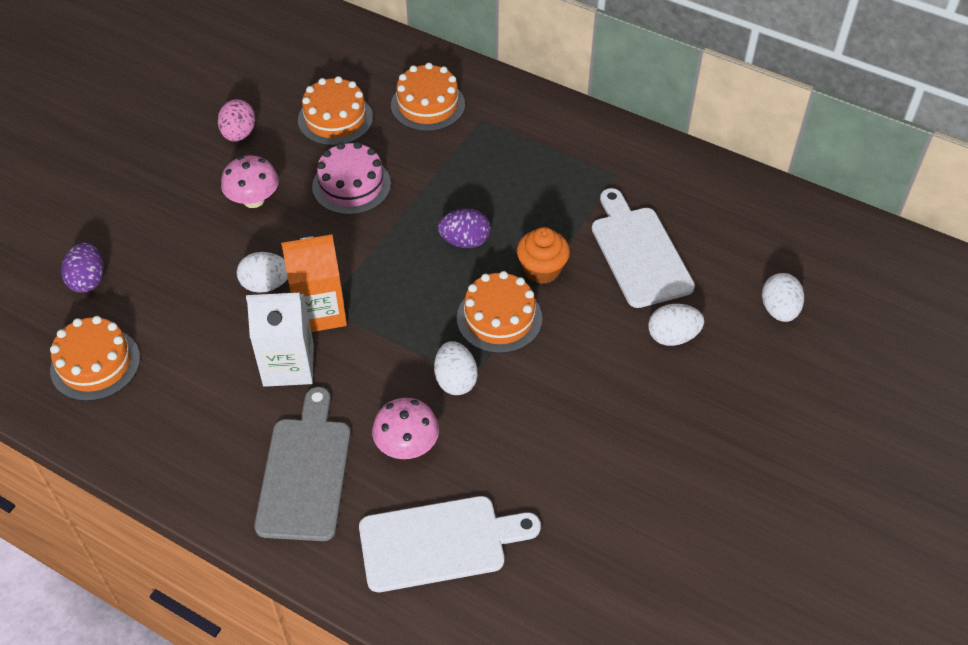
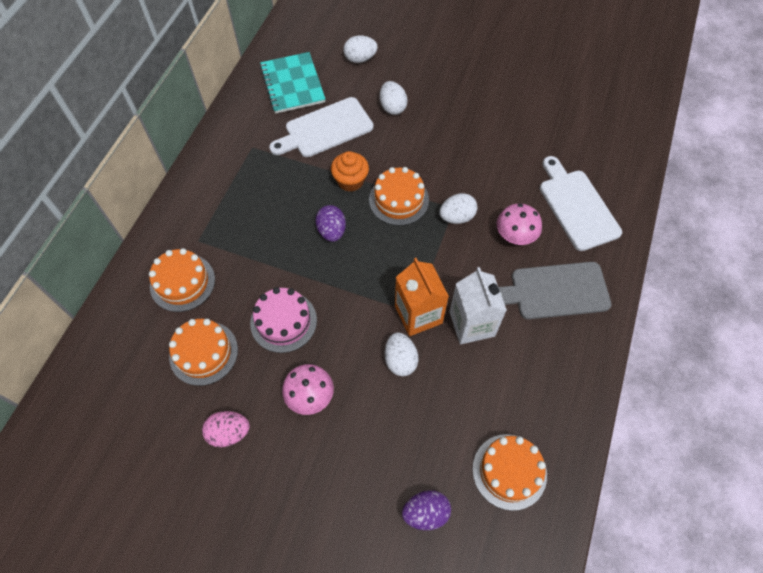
camera: 100 degrees left, 10 degrees up
none -> turquoise notebook [260,52,326,114]

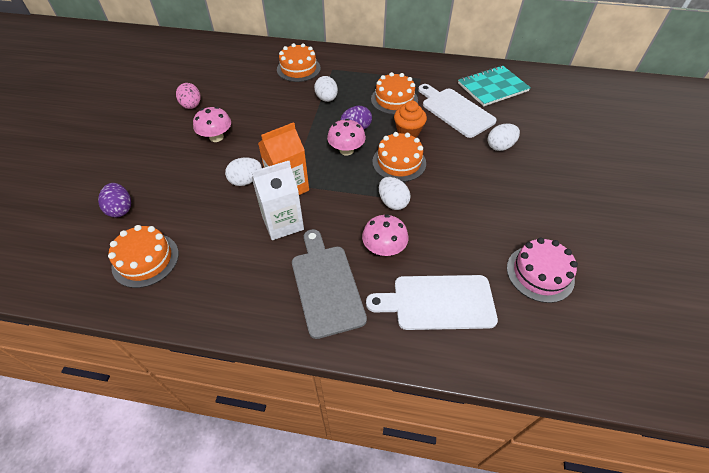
camera: 80 degrees right, 10 degrees down
orange cake [169,319,238,386] -> orange cake moved to [371,72,418,115]
pink cake [250,287,317,353] -> pink cake moved to [507,238,578,303]
white egg [343,35,378,63] -> white egg moved to [314,76,338,102]
white cutting board [540,156,622,251] -> white cutting board turned 150 degrees counterclockwise [366,275,498,330]
none -> pink mushroom [327,119,366,155]

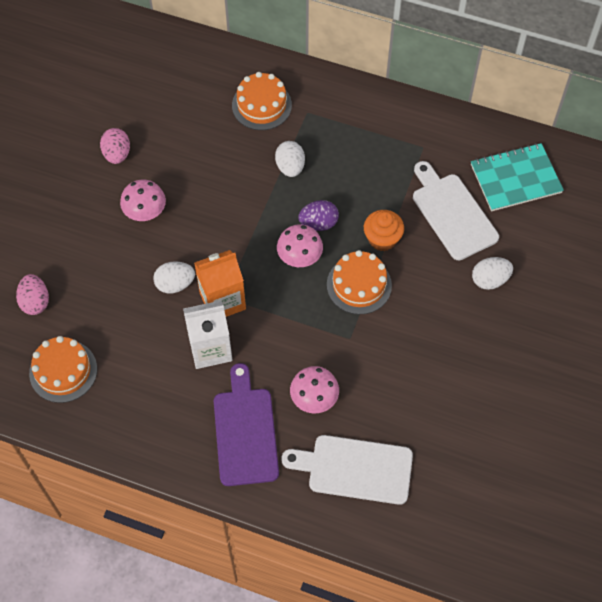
camera: 10 degrees right, 10 degrees up
purple egg [98,183,131,217] -> pink egg [16,274,49,315]
grey cutting board [292,229,367,339] -> purple cutting board [214,363,279,486]
orange cake [371,72,418,115] -> none
white egg [379,177,411,210] -> none
pink cake [507,238,578,303] -> none

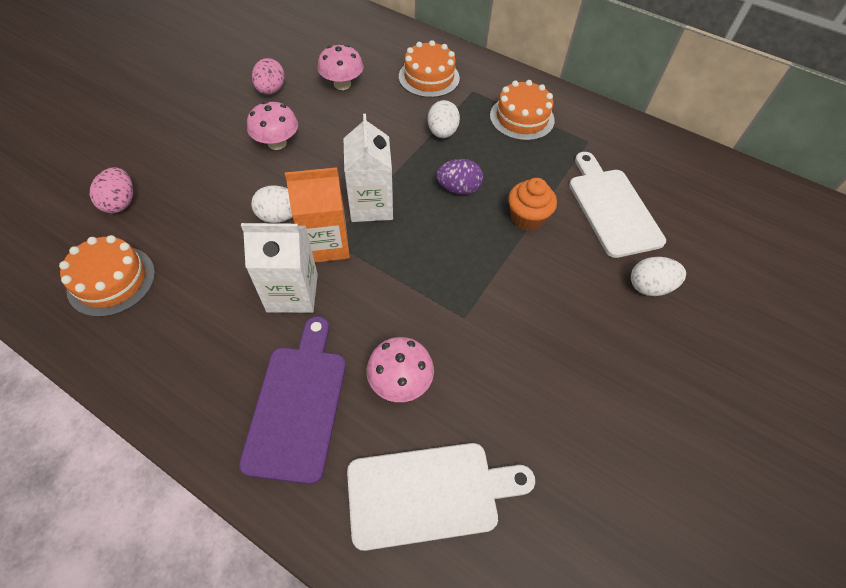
camera: 10 degrees right, 5 degrees down
pink mushroom [277,224,323,267] -> pink mushroom moved to [317,44,363,90]
white cutting board [281,435,413,505] -> white cutting board turned 150 degrees clockwise [347,443,535,551]
orange cake [327,250,392,314] -> orange cake moved to [490,80,555,141]
turquoise notebook [471,143,564,211] -> none
none -> white carton [344,114,393,222]

